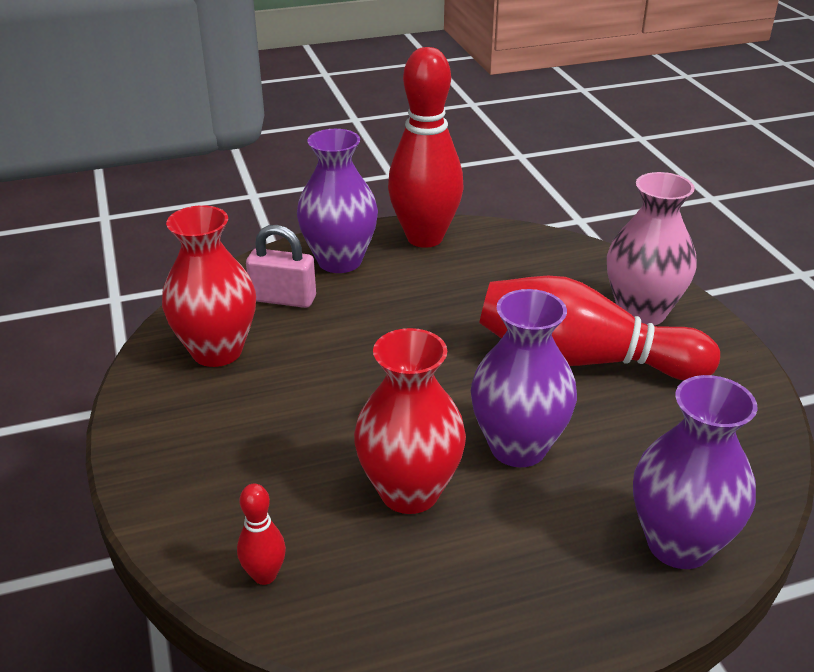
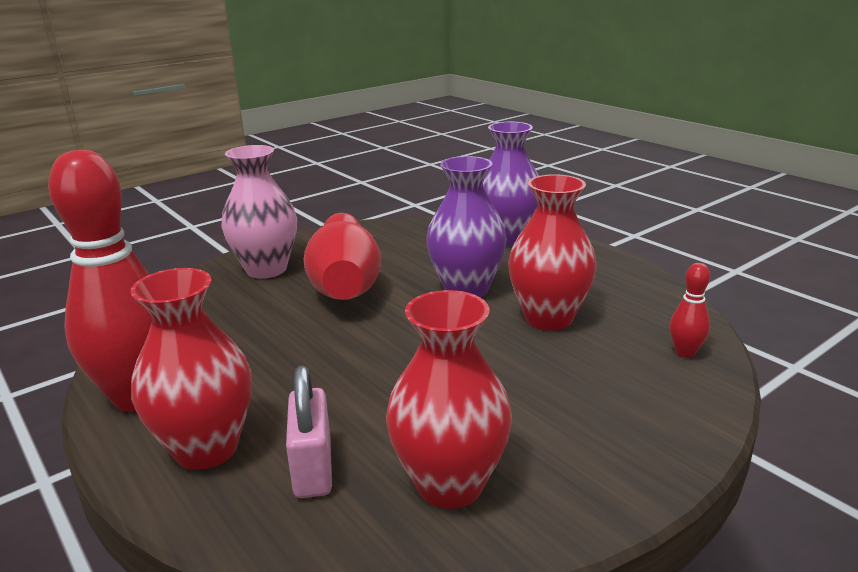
camera: 110 degrees left, 10 degrees down
purple vase [297,129,378,273] -> red vase [130,268,252,470]

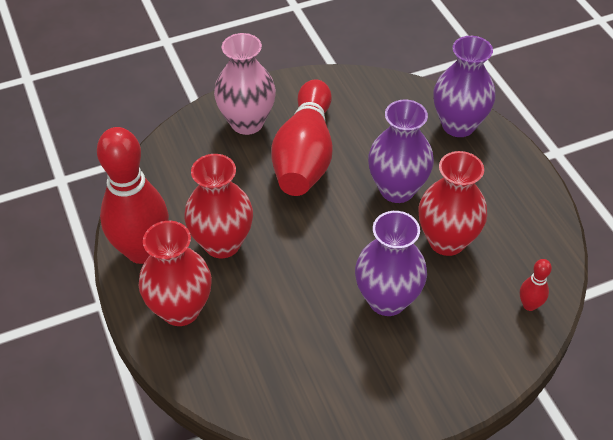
camera: 15 degrees right, 25 degrees up
pink padlock [286,366,332,498] -> none
red vase [386,290,512,509] -> red vase moved to [184,154,253,258]
none -> purple vase [355,211,427,316]

